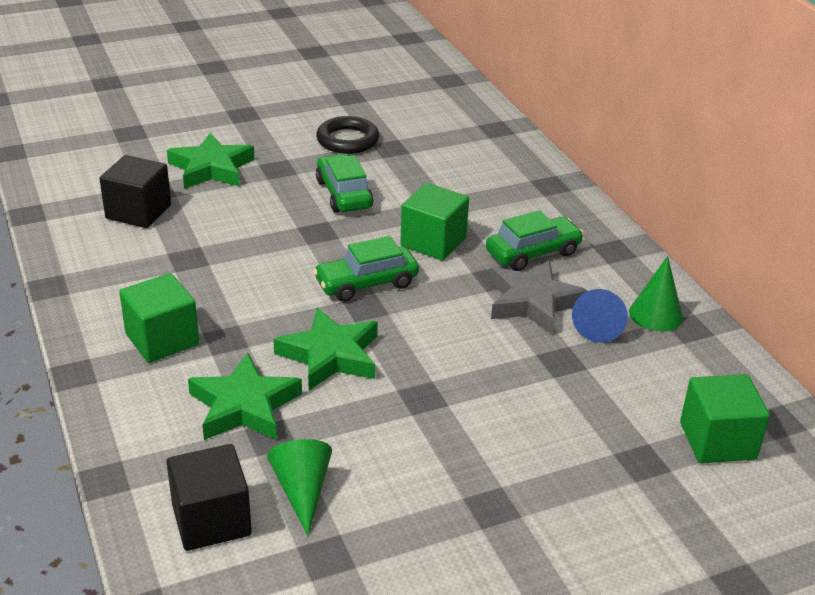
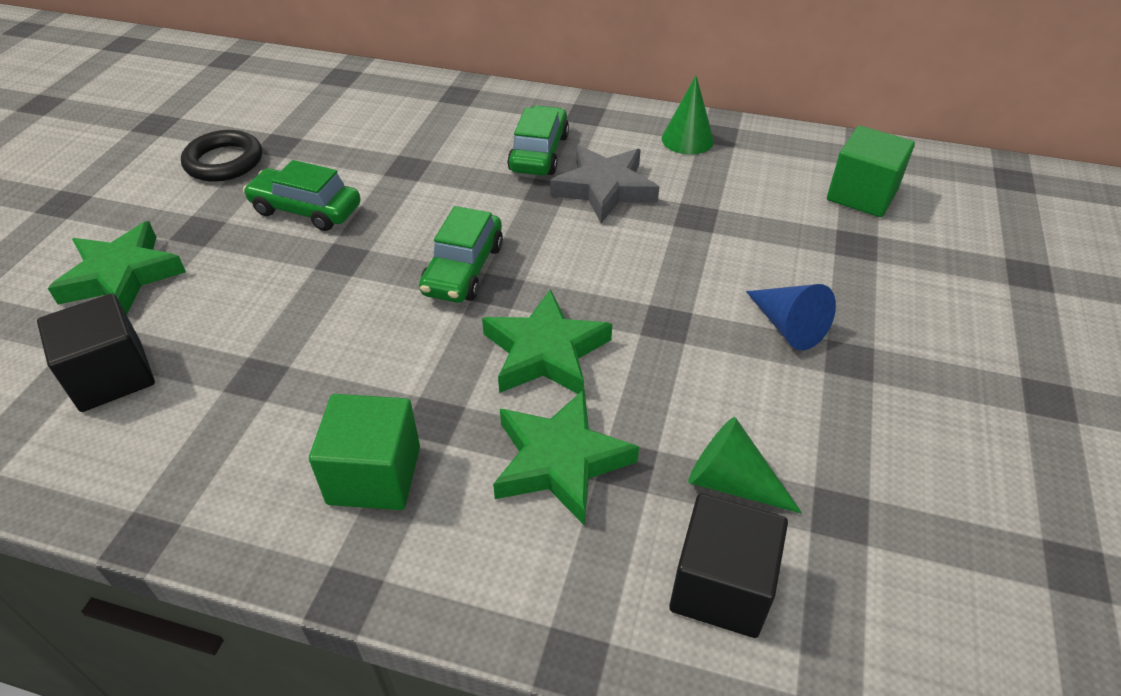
camera: 50 degrees left, 10 degrees up
green cube [400,183,469,260] -> none
blue cone [572,289,628,342] -> blue cone moved to [746,284,836,350]

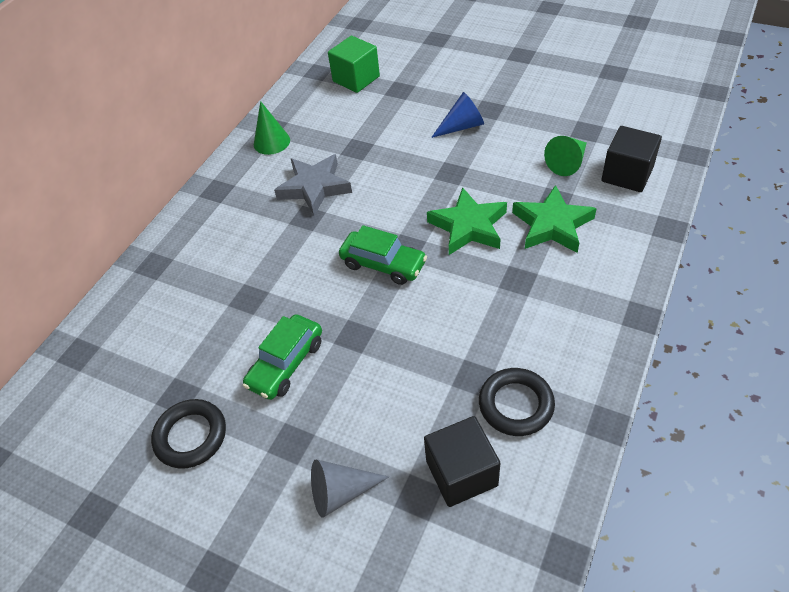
camera: 75 degrees left, 5 degrees up
green star [48,221,186,315] -> grey cone [311,459,389,518]
green cube [309,394,420,510] -> none
green car [507,105,569,176] -> none
none -> black ring [479,368,555,436]

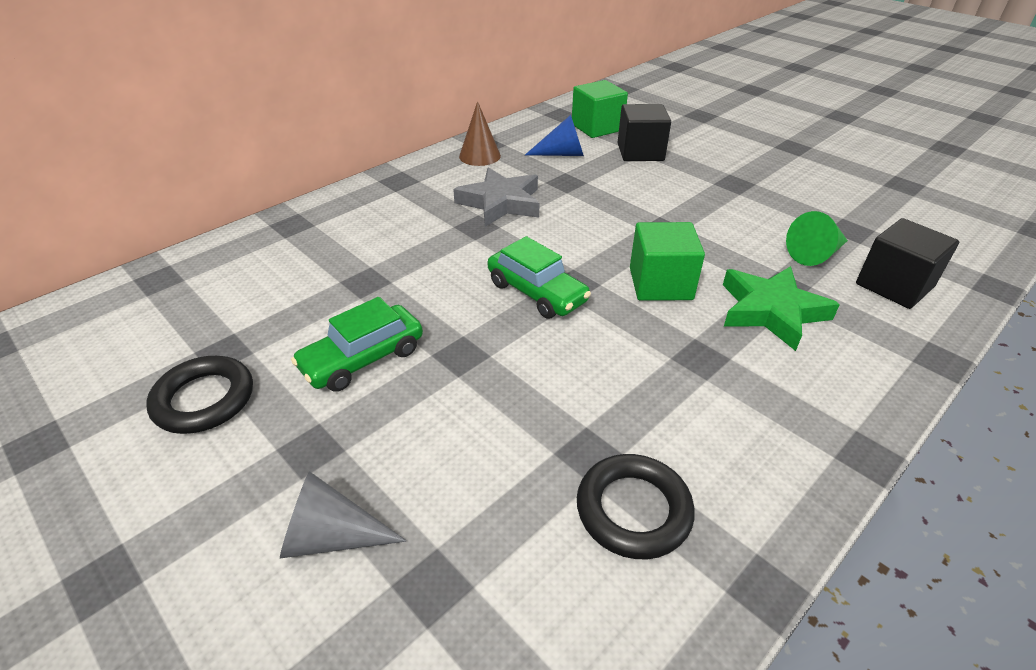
camera: 15 degrees right, 10 degrees down
green cone [254,101,290,155] -> brown cone [459,101,501,166]
black cube [424,416,500,507] -> black cube moved to [618,104,671,161]
green star [427,187,507,255] -> green cube [630,222,705,301]
blue cone [431,92,484,138] -> blue cone moved to [525,115,584,156]

